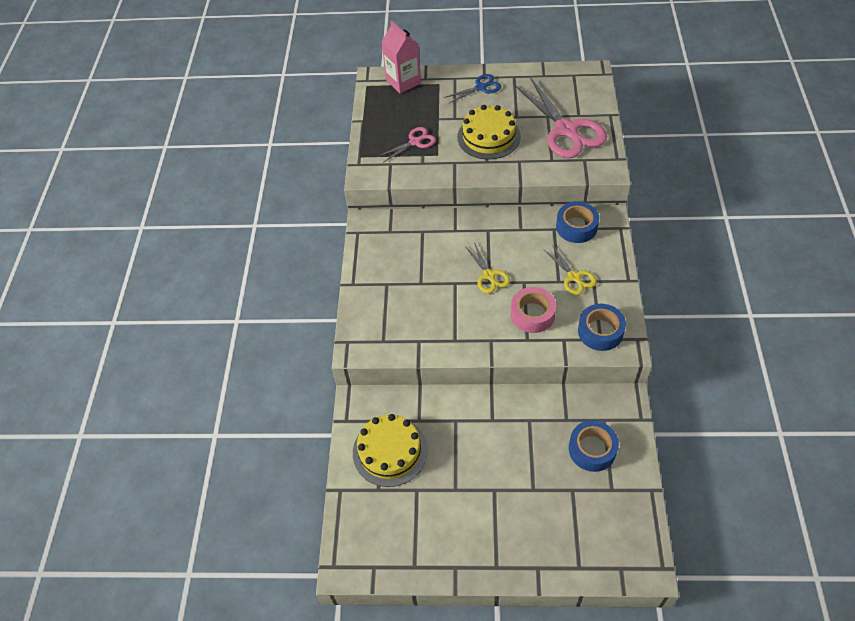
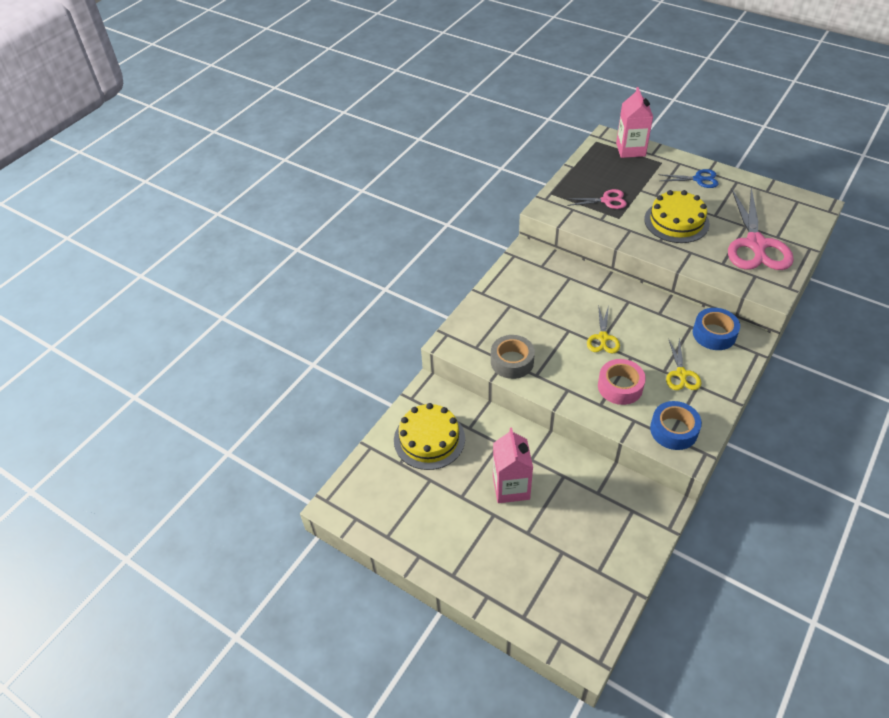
camera: 30 degrees right, 5 degrees down
blue tape [569,420,619,472] -> none
none -> grey tape [491,335,535,379]
none -> pink carton [493,428,533,503]

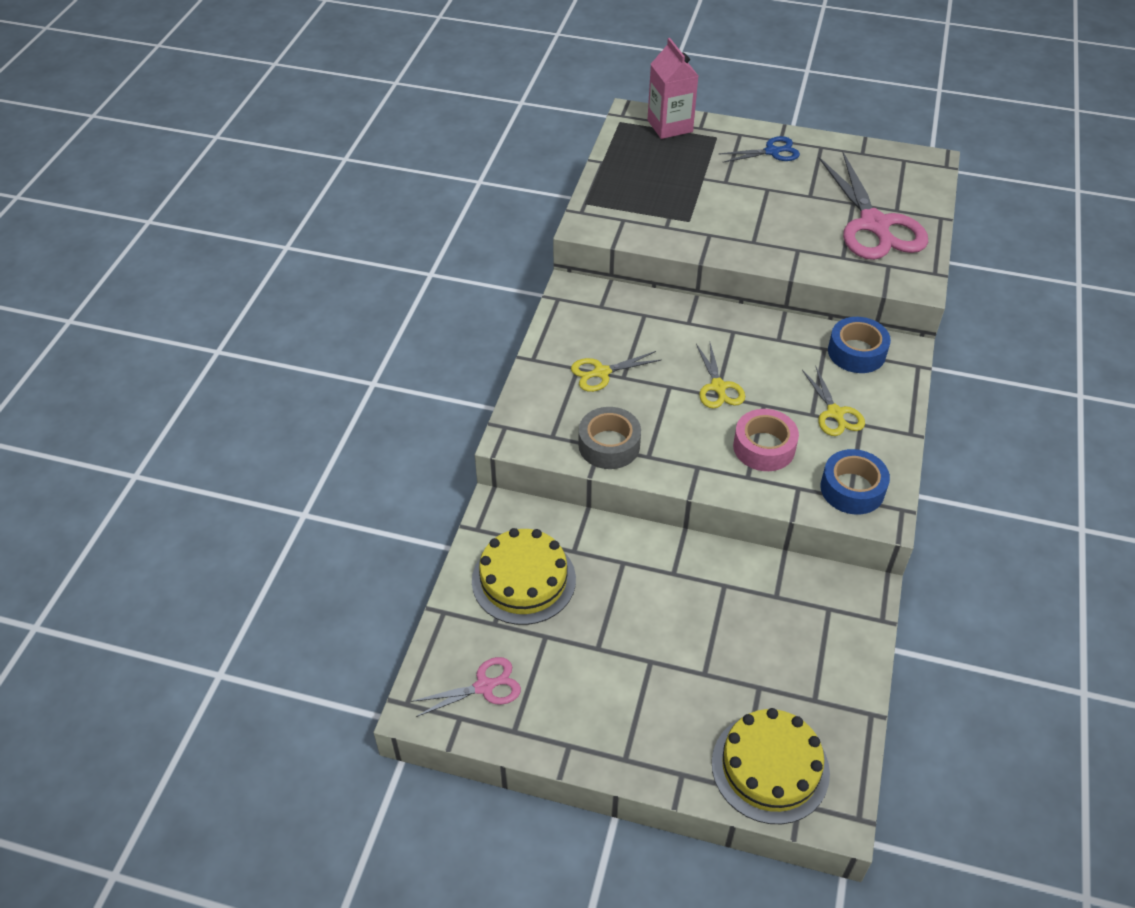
camera: 20 degrees left, 0 degrees up
pink carton [493,428,533,503] -> none
pink scissors [567,189,627,209] -> pink scissors moved to [411,657,521,717]
yellow cake [644,190,710,243] -> yellow cake moved to [712,708,830,824]
none -> yellow scissors [571,351,661,392]

